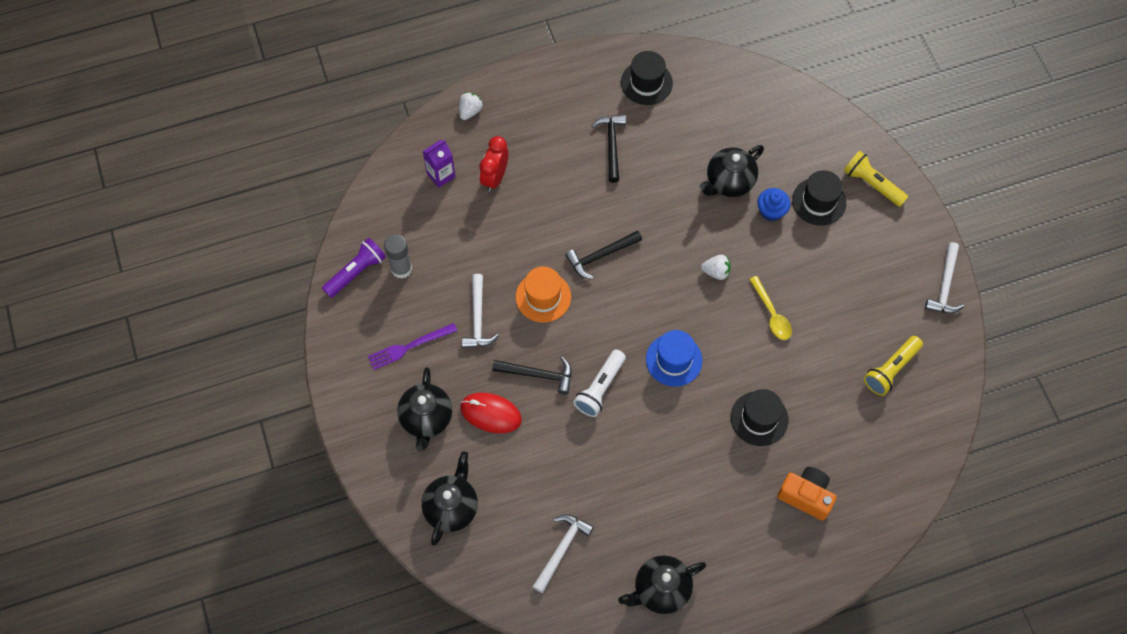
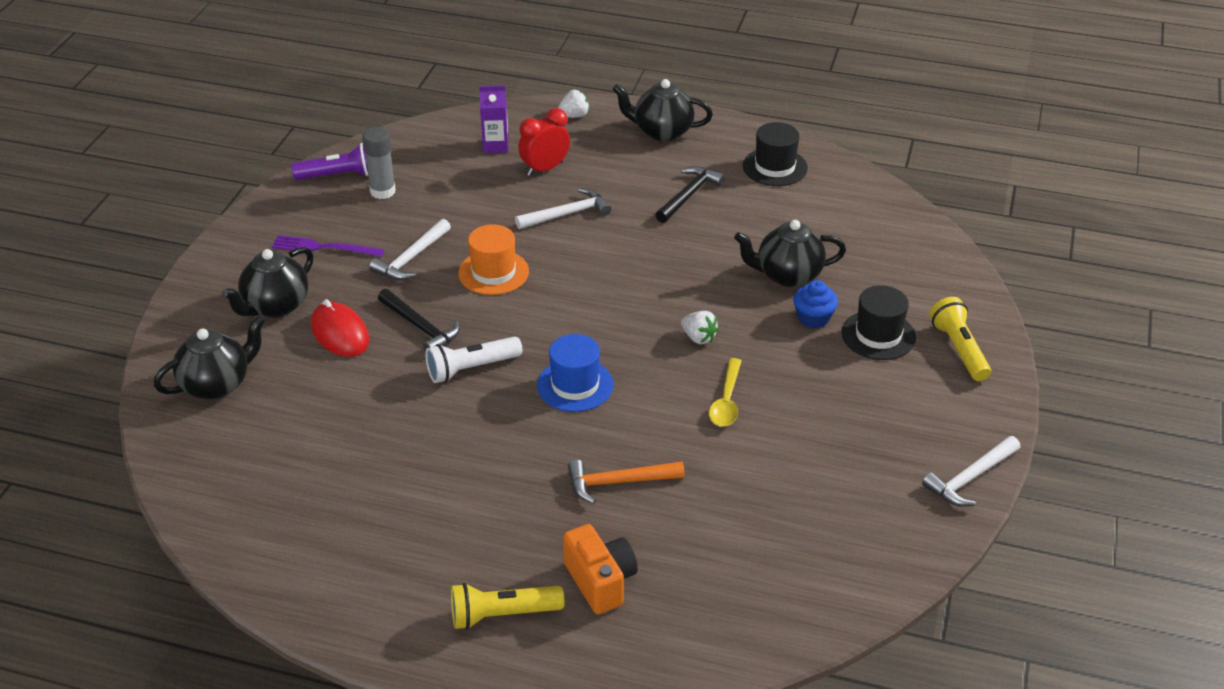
camera: 35 degrees right, 25 degrees down
white hammer [532,514,594,593] -> white hammer moved to [515,188,611,229]
black hammer [565,230,642,279] -> none
black teapot [618,555,706,614] -> black teapot moved to [612,79,713,142]
black hat [731,389,788,446] -> orange hammer [567,459,685,504]
yellow flashlight [864,336,923,396] -> yellow flashlight moved to [451,583,564,630]

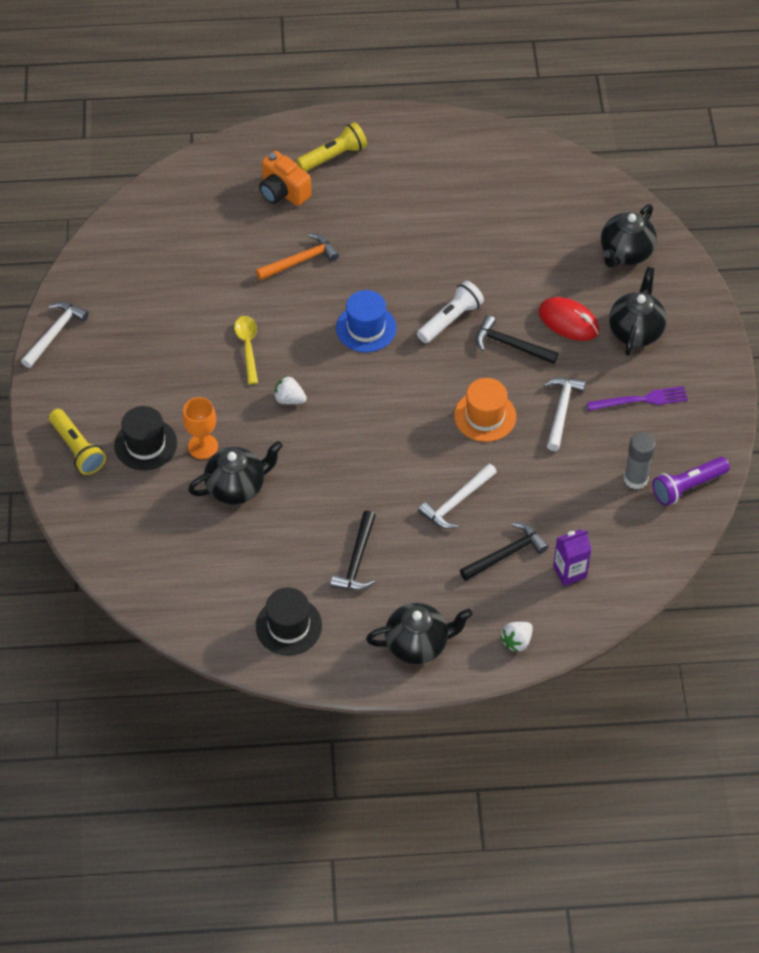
camera: 160 degrees right, 15 degrees up
red clock [518,108,570,176] -> black hammer [460,523,548,581]
blue cupcake [793,280,838,329] -> orange goblet [183,397,218,459]

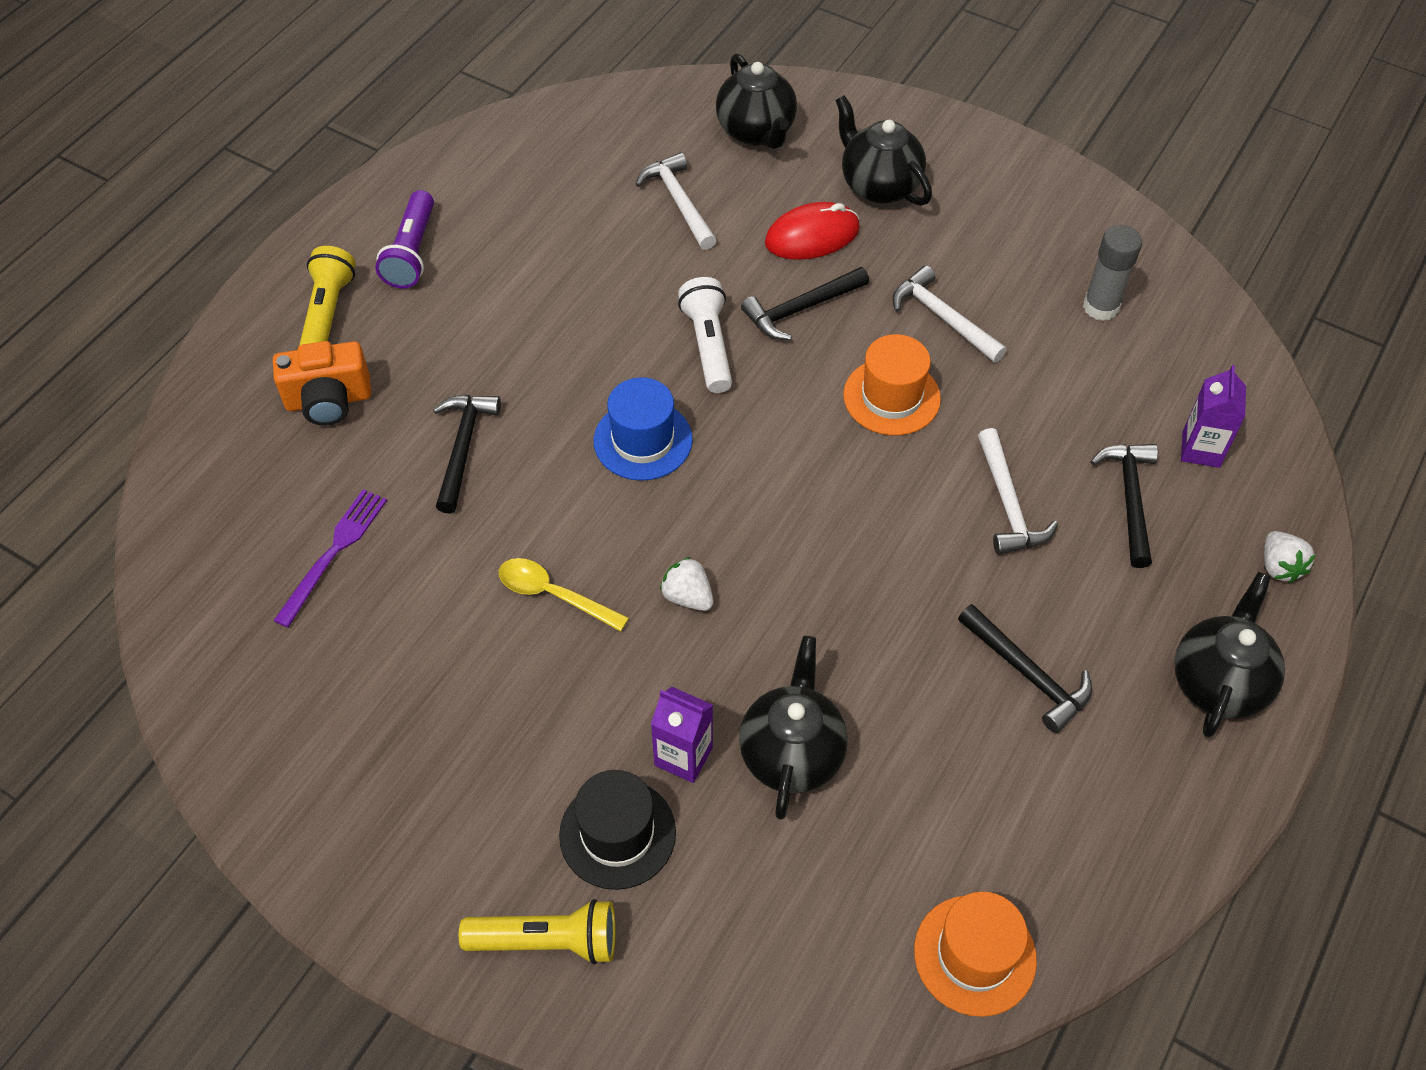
camera: 55 degrees left, 0 degrees up
white hammer [21,302,89,368] -> white hammer moved to [636,152,717,250]
orange goblet [183,397,218,459] -> purple carton [651,687,713,783]
orange hammer [256,234,339,281] -> black hammer [433,395,501,514]
black hat [256,587,322,655] -> none
white strawberry [274,376,307,404] -> white strawberry turned 75 degrees clockwise [660,557,714,611]
purple fork [587,386,688,411] -> purple fork moved to [273,489,387,628]
purple flashlight [652,457,730,506] -> purple flashlight moved to [375,190,434,288]
none -> orange hat [914,891,1037,1017]

